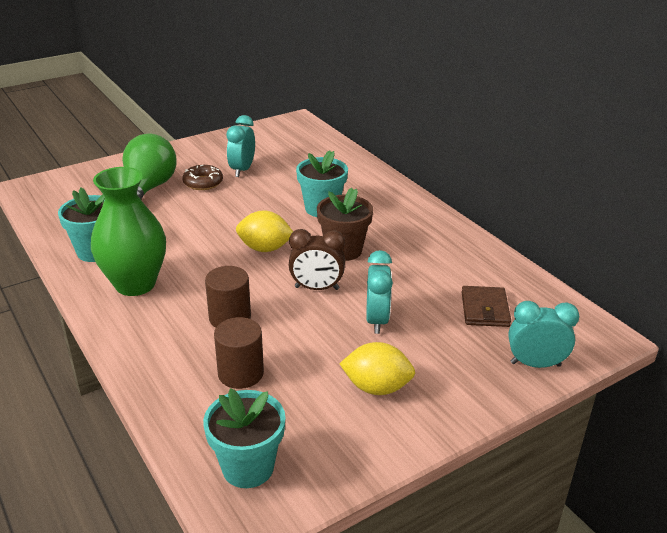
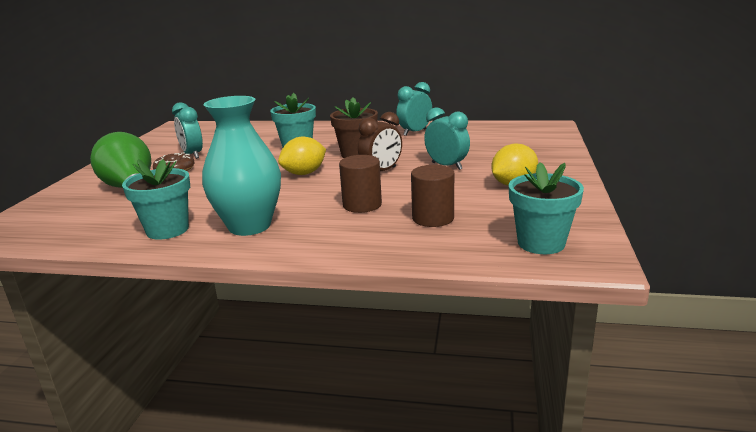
camera: 45 degrees left, 10 degrees down
green vase [91,167,166,296] -> turquoise vase [202,96,281,236]
brown wallet [461,286,511,327] -> none
turquoise clock [508,301,579,368] -> turquoise clock moved to [396,82,432,136]

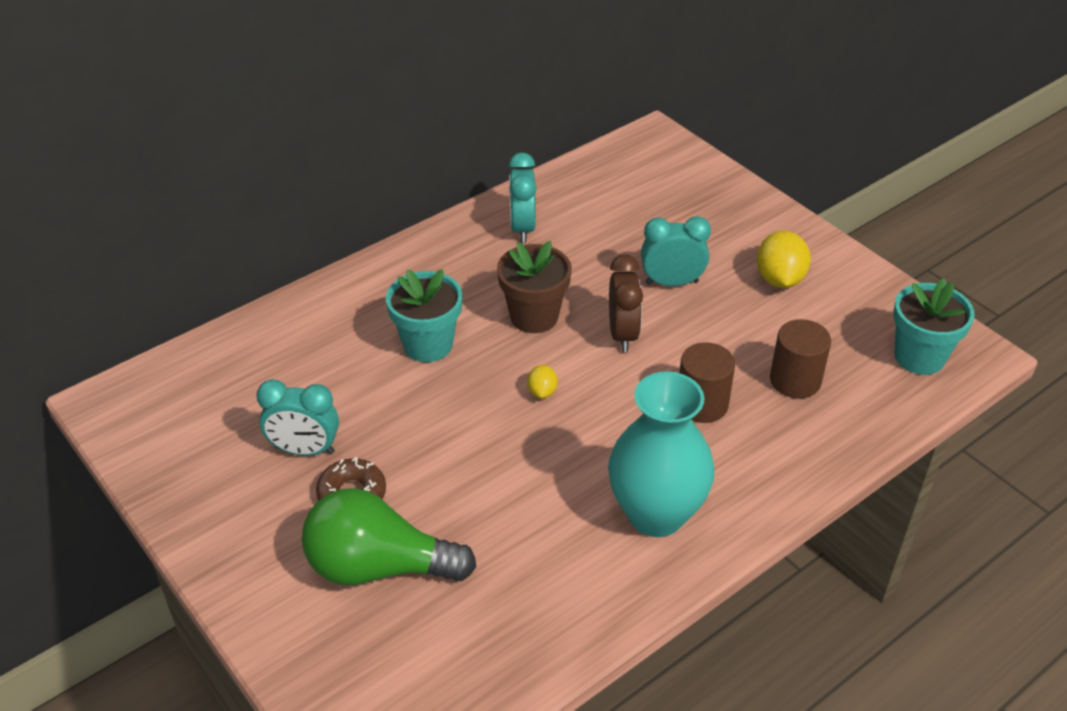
camera: 50 degrees left, 20 degrees up
turquoise flower pot [122,159,190,240] -> none
yellow lemon [278,137,326,175] -> yellow lemon [527,365,558,399], size x0.53

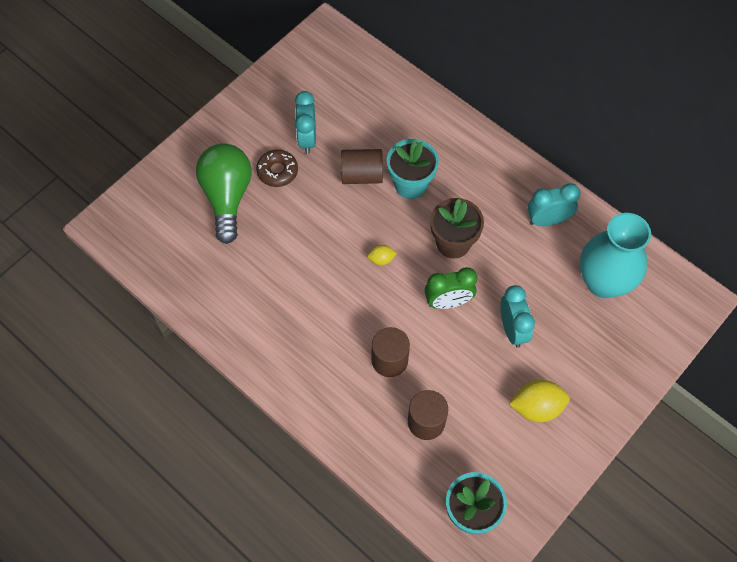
camera: 80 degrees right, 20 degrees up
turquoise vase [608,372,715,537] -> turquoise vase moved to [580,213,651,298]
brown clock [609,254,643,352] -> green clock [425,267,477,309]
none -> brown cylinder [341,149,383,184]

